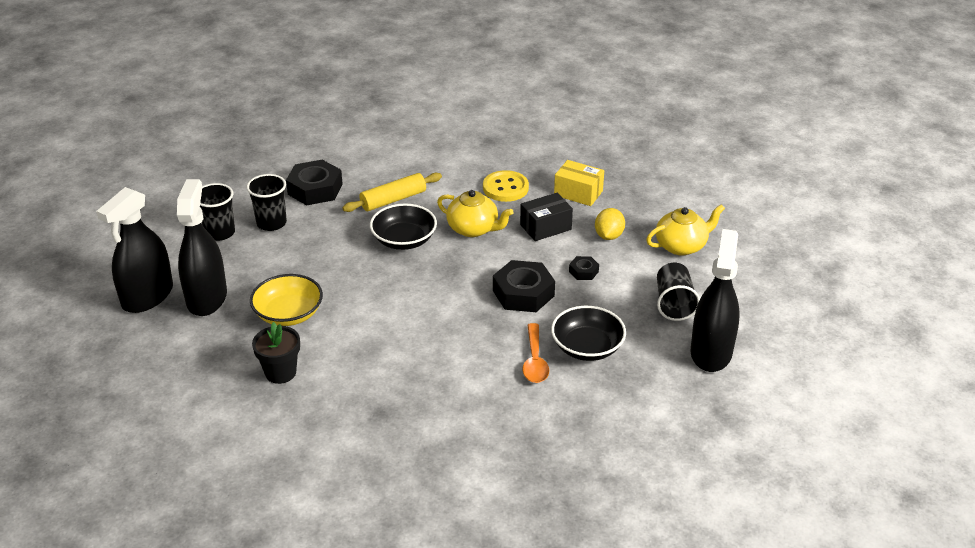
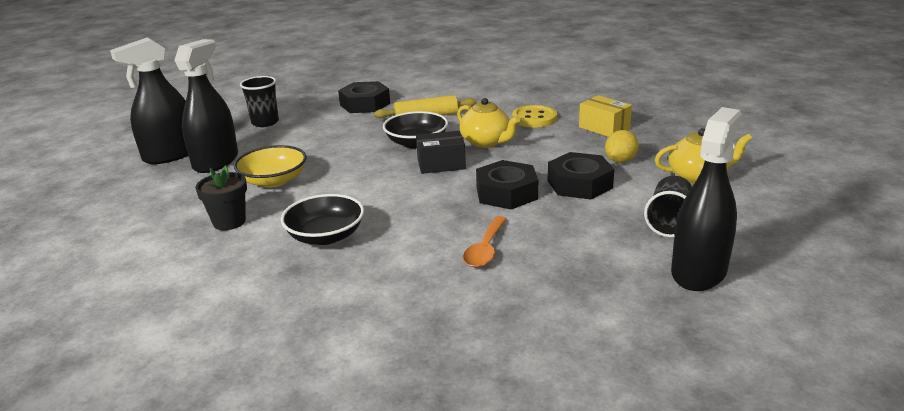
camera: 20 degrees right, 10 degrees down
black cup [247,174,287,231] -> none
black box [520,193,573,241] -> black box moved to [416,131,466,174]
black bowl [551,306,626,361] -> black bowl moved to [281,194,364,245]
black nut [569,256,599,280] -> black nut [548,152,614,200], size x2.04

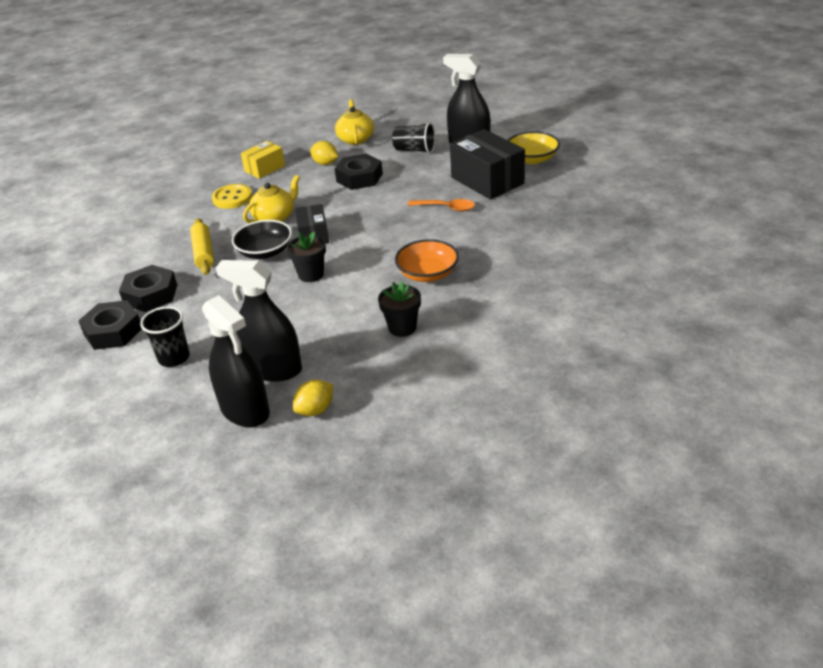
camera: 90 degrees left, 10 degrees up
yellow bowl [234,145,307,187] -> yellow bowl moved to [508,131,560,164]
black bowl [281,194,364,245] -> orange bowl [395,239,459,282]
black nut [476,160,538,209] -> black nut moved to [78,300,142,350]
none -> black flower pot [287,231,326,282]
none -> yellow lemon [293,380,333,416]
none -> black box [450,129,525,200]

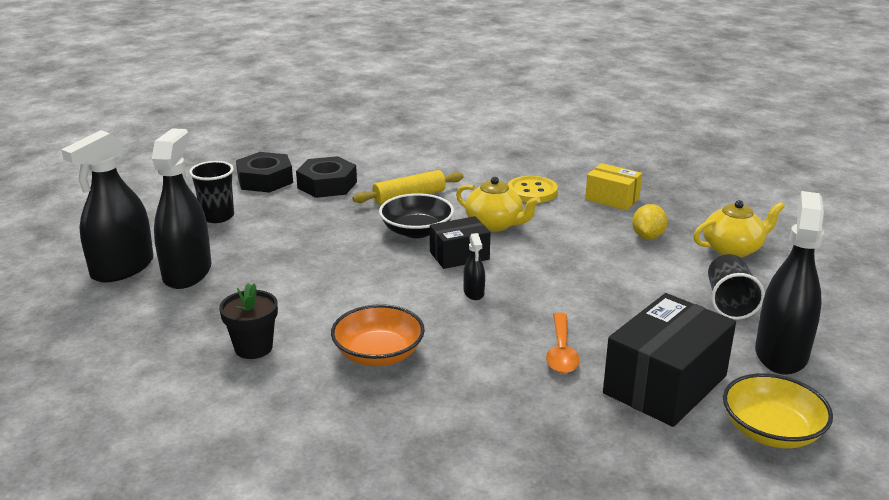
camera: 75 degrees right, 10 degrees down
black flower pot [287,231,326,282] -> none
yellow lemon [293,380,333,416] -> none
black nut [335,154,383,190] -> none
none -> black spray bottle [463,233,485,300]

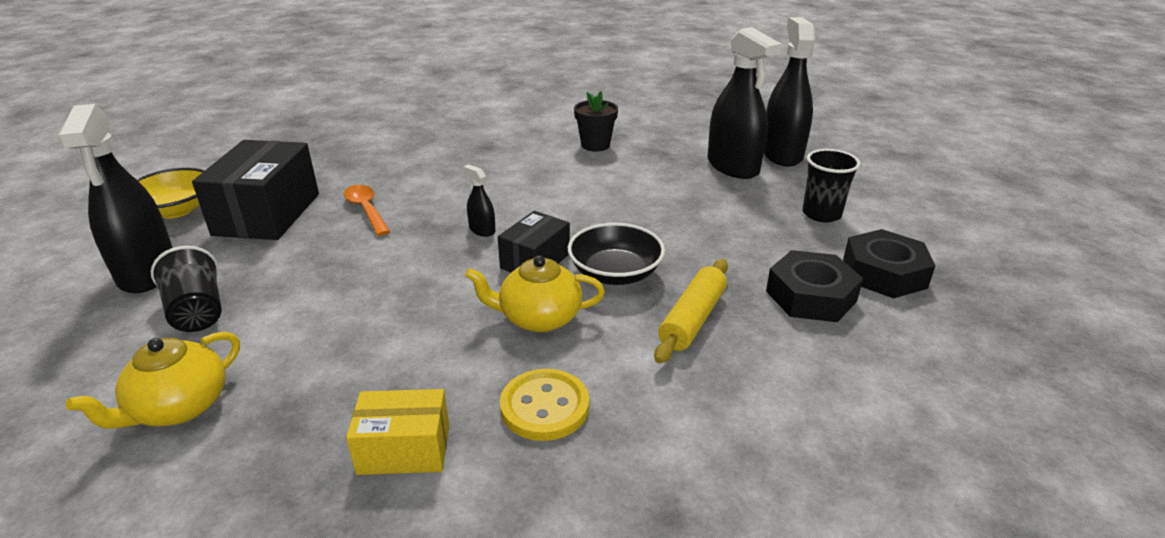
camera: 145 degrees right, 5 degrees up
orange bowl [331,304,425,366] -> none
yellow lemon [632,204,668,240] -> none

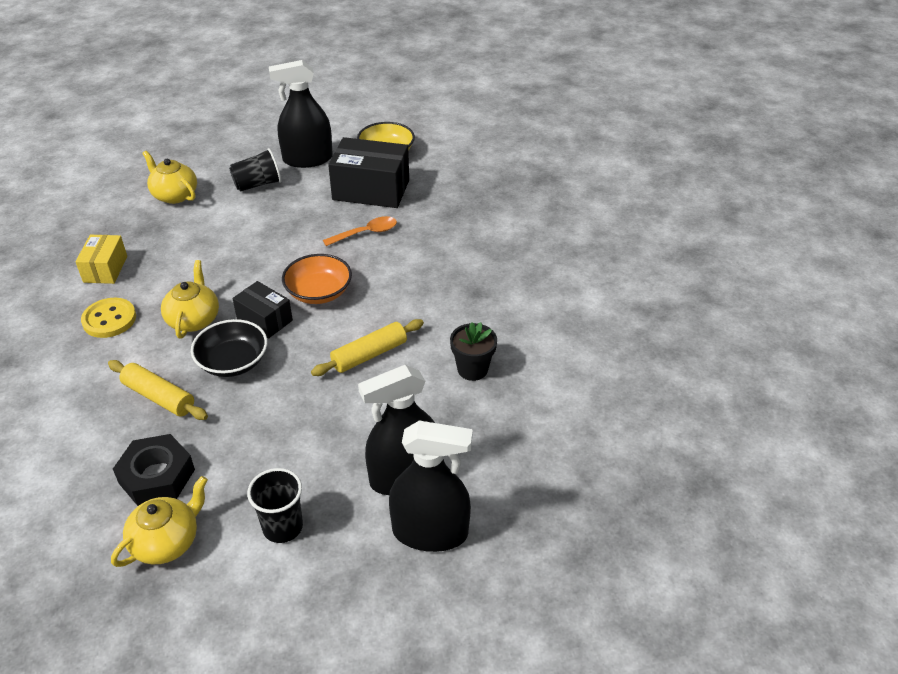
camera: 95 degrees right, 10 degrees up
black spray bottle [463,164,495,237] -> orange bowl [282,254,352,304]
black nut [843,229,935,299] -> yellow teapot [111,476,208,567]
none -> yellow rolling pin [311,319,424,376]

